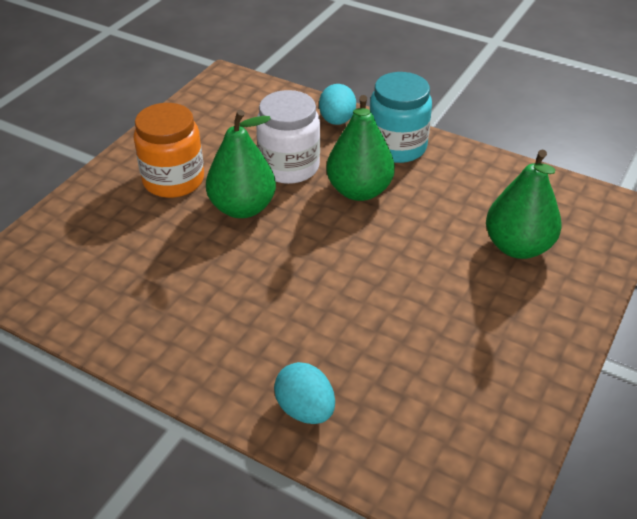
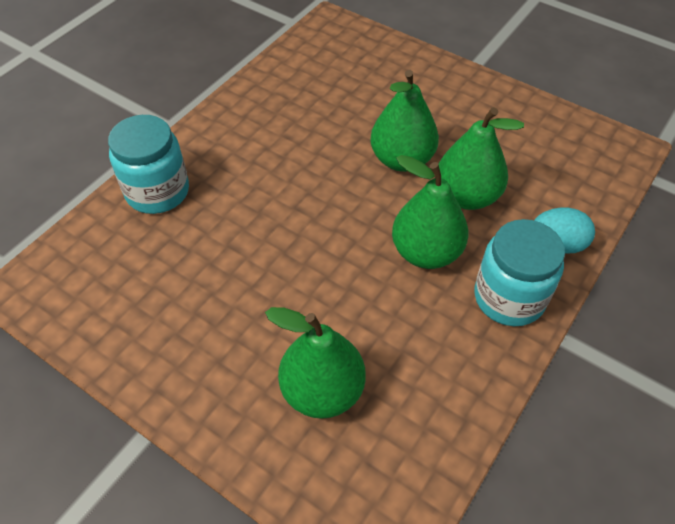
camera: 95 degrees right, 10 degrees up
orange jar [133,103,204,198] -> none
white jar [256,90,320,184] -> green pear [438,107,524,210]
turquoise egg [274,362,335,424] -> turquoise jar [108,115,189,214]

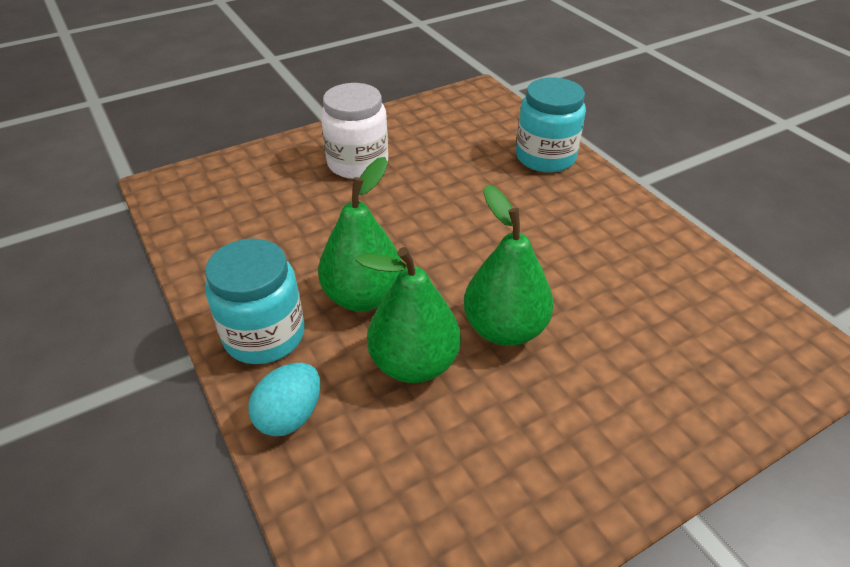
camera: 115 degrees right, 10 degrees down
green pear [265,307,366,419] -> none
none -> white jar [321,83,388,179]

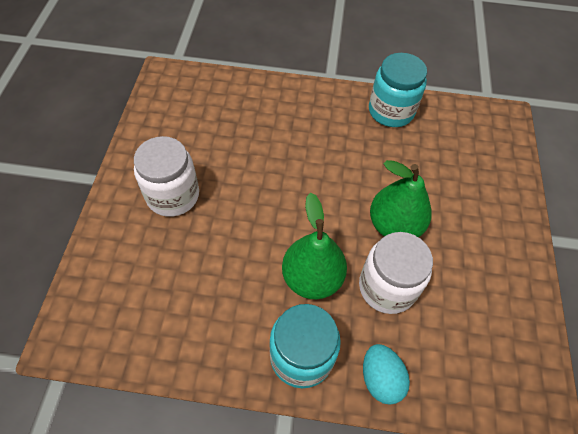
camera: 55 degrees left, 15 degrees up
green pear [355,247,461,383] -> white jar [359,232,433,314]
turquoise jar [516,77,586,173] -> turquoise jar moved to [369,53,427,127]

